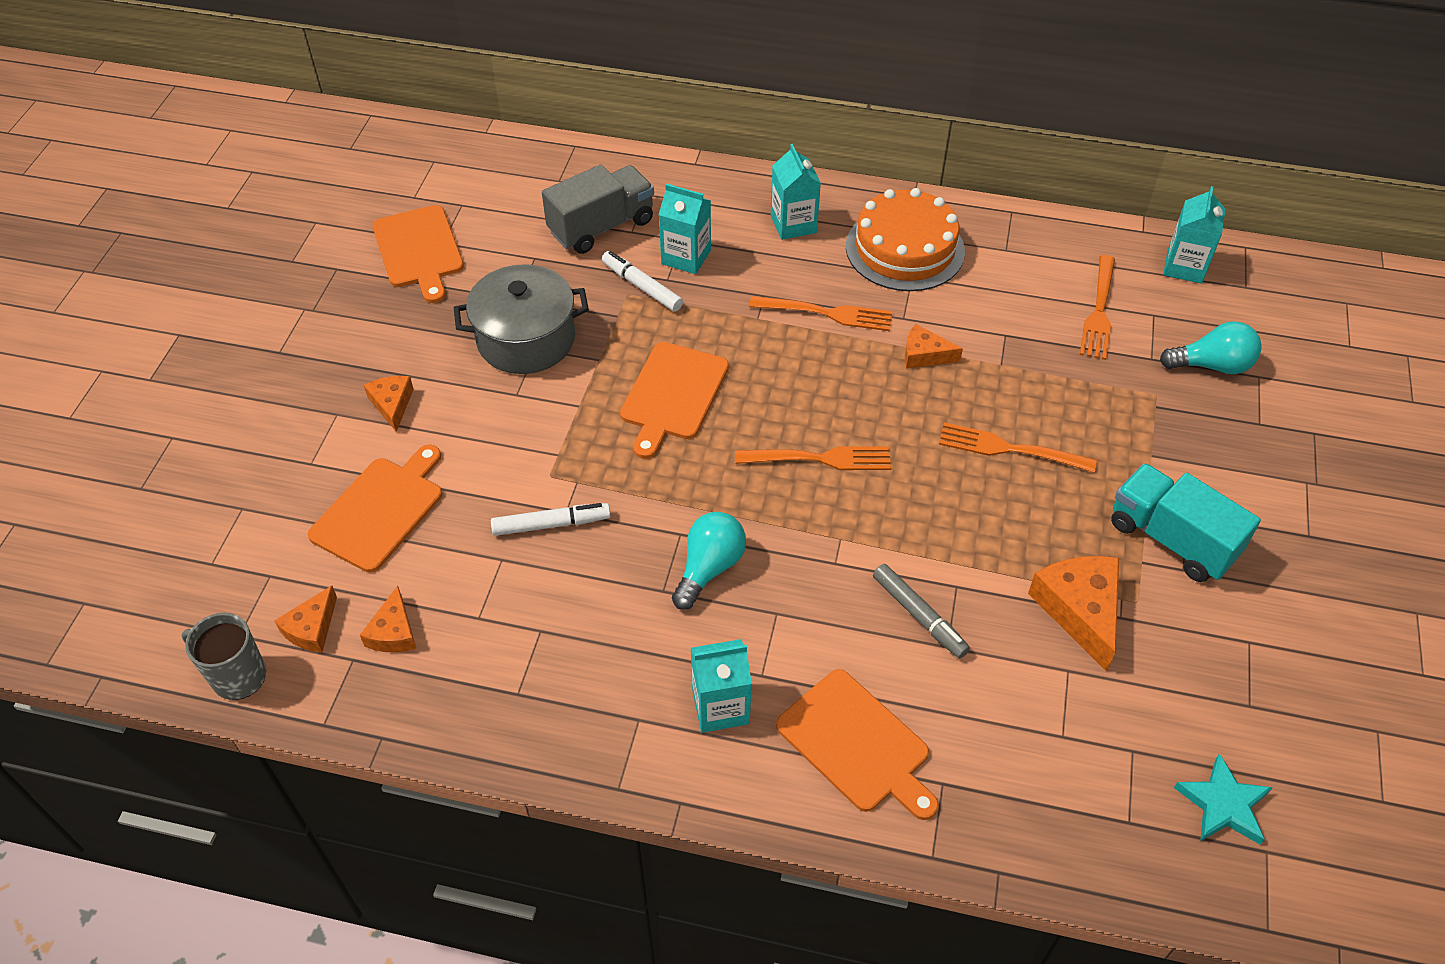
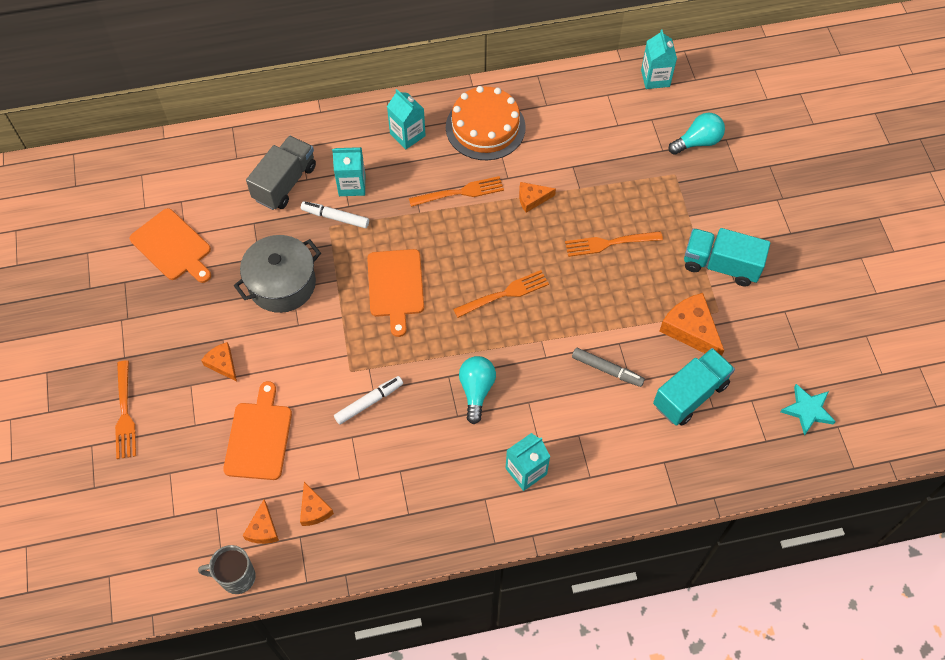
camera: 25 degrees left, 10 degrees up
orange cutting board [776,669,939,820] -> none
orange fork [1080,255,1115,360] -> orange fork moved to [115,360,136,459]
none -> turquoise truck [653,348,735,426]

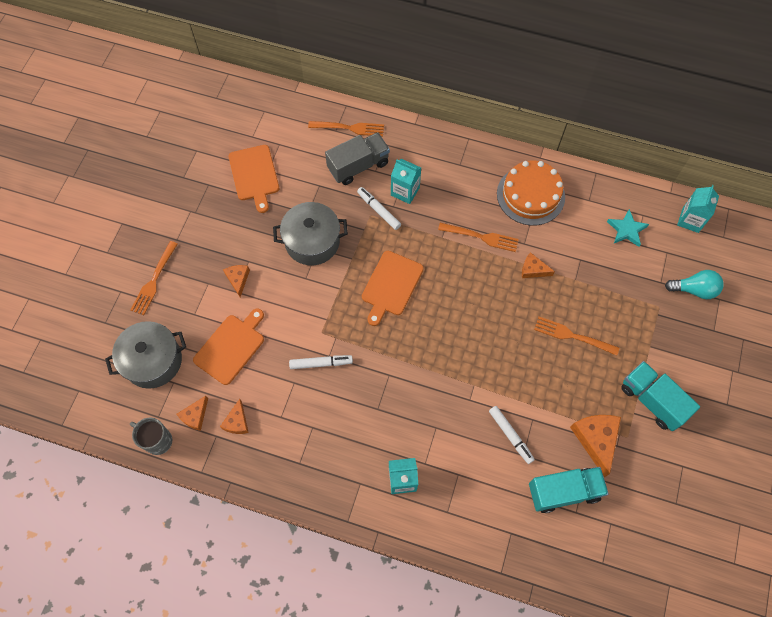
camera: 30 degrees right, 5 degrees up
turquoise carton [387,89,426,149] -> none
orange fork [453,270,549,318] -> orange fork moved to [308,121,384,137]
turquoise light bulb [459,356,496,424] -> none
grey marker [572,348,645,387] -> white marker [489,406,535,464]
turquoise star [781,384,836,436] -> turquoise star moved to [607,209,649,247]
none -> grey pot [105,321,186,389]

